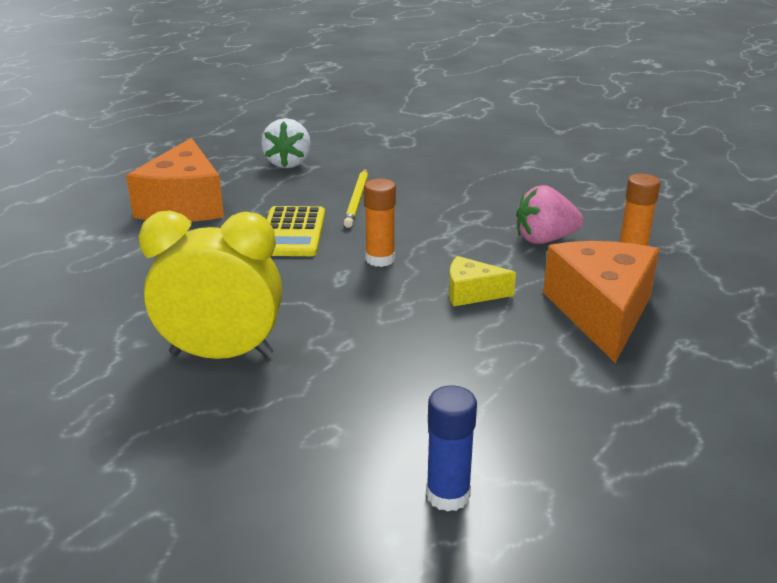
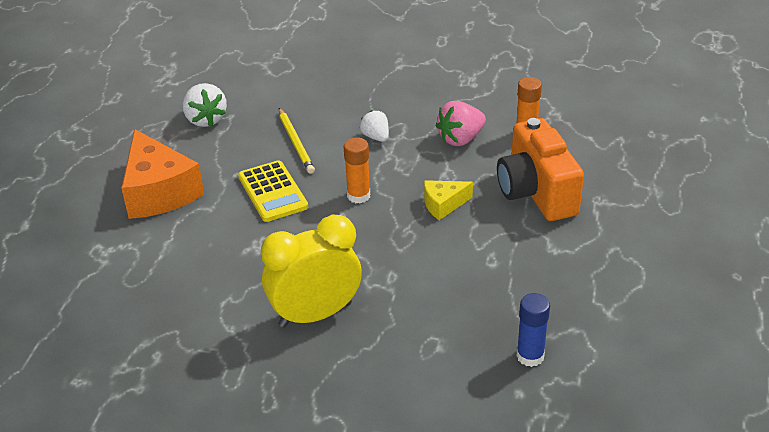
camera: 25 degrees left, 10 degrees up
orange cheese [543,241,659,363] -> orange camera [497,118,584,221]
none -> white strawberry [360,110,389,142]

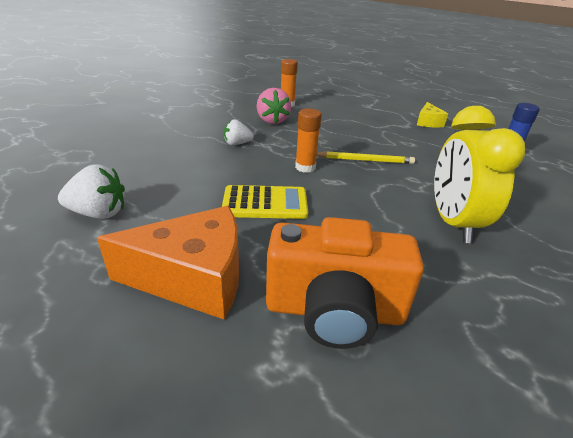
camera: 70 degrees left, 5 degrees down
yellow pencil [279,108,315,174] -> yellow pencil moved to [317,151,415,164]
yellow cheese [424,180,473,220] -> yellow cheese moved to [417,102,448,127]
orange camera [497,118,584,221] -> orange camera moved to [266,217,424,349]

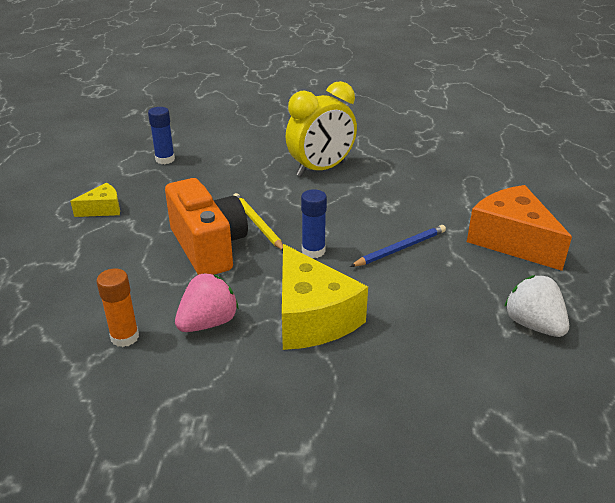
camera: 120 degrees left, 0 degrees up
yellow calculator [222,185,308,219] -> blue pencil [350,225,446,267]
white strawberry [224,119,254,145] -> yellow cheese [282,244,368,350]
orange camera [266,217,424,349] -> orange camera moved to [165,178,248,275]
orange glue stick [295,108,322,173] -> blue glue stick [301,189,327,258]

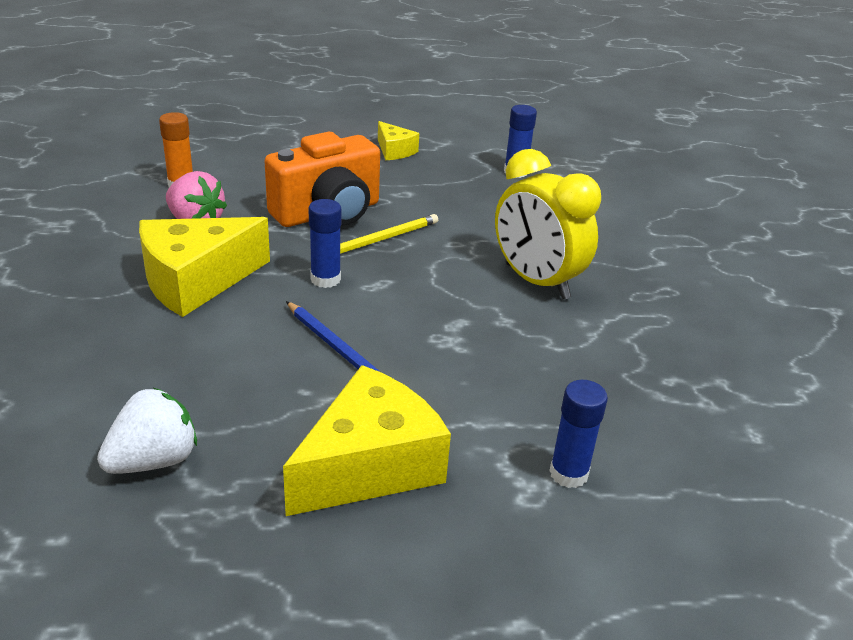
camera: 80 degrees right, 0 degrees up
orange cheese [467,185,572,271] -> yellow cheese [283,365,451,516]
none -> blue glue stick [549,380,608,488]

